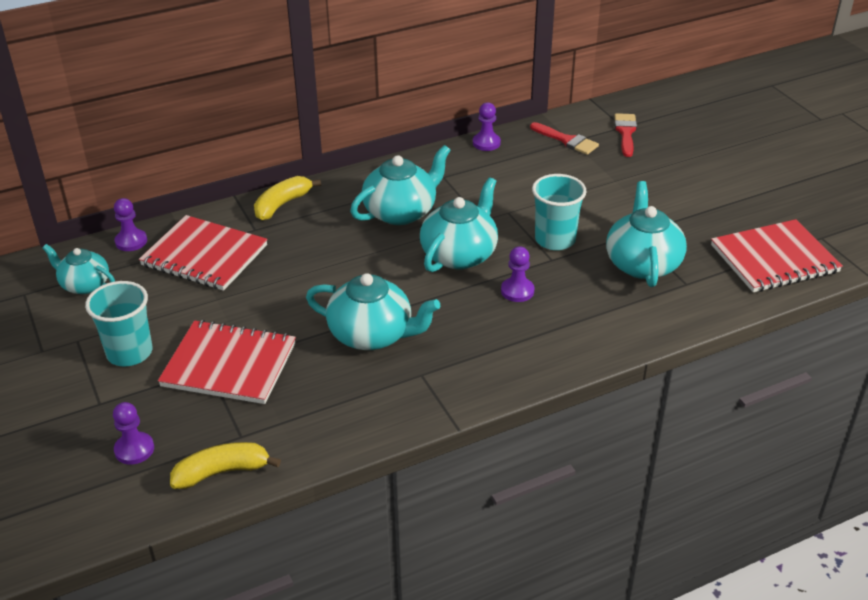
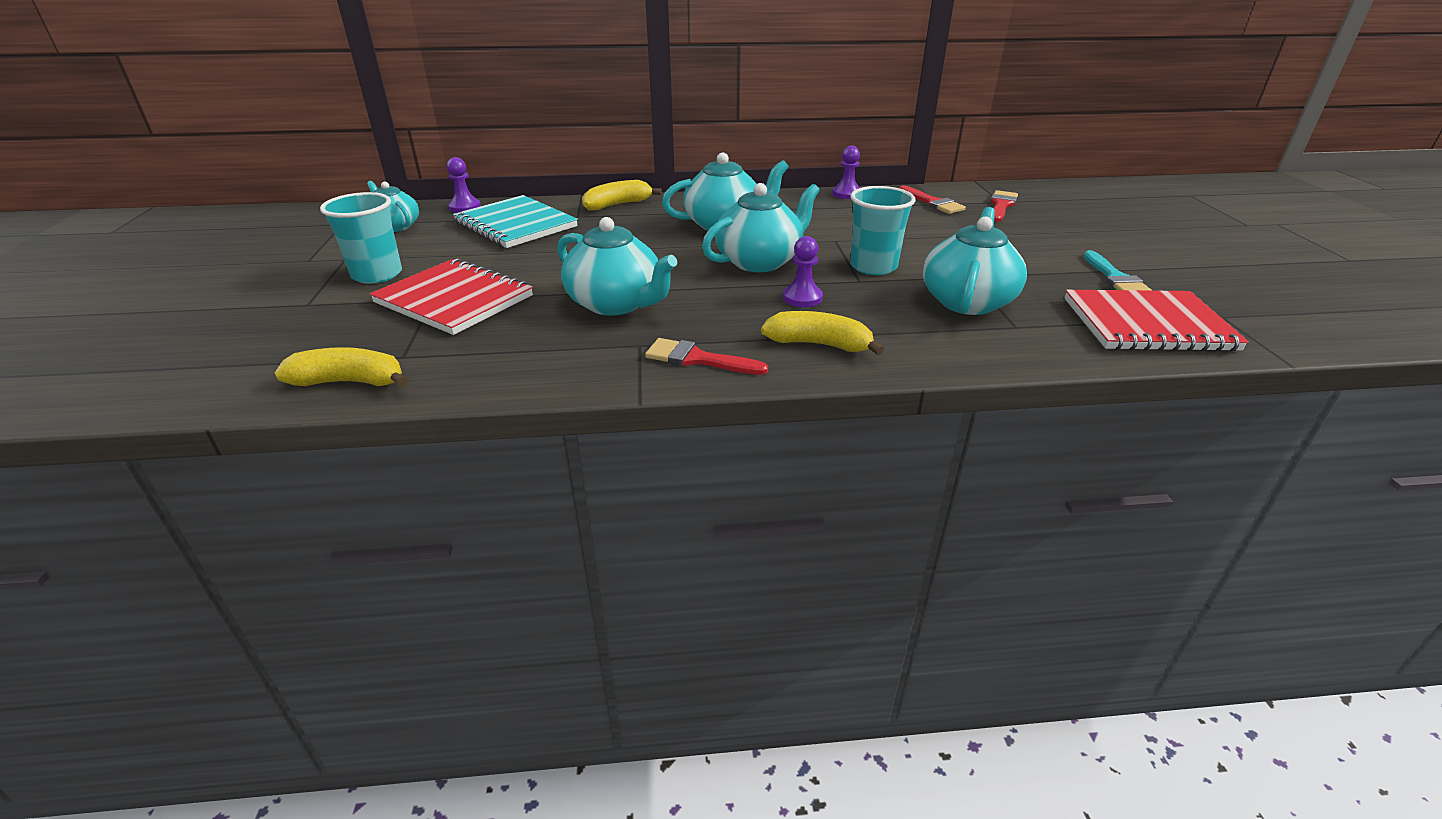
camera: 20 degrees right, 5 degrees down
purple pawn [113,402,154,465] -> none
red notebook [139,215,267,291] -> turquoise notebook [453,195,578,248]
none -> red brush [645,338,768,375]
none -> yellow banana [761,311,884,355]
none -> turquoise brush [1083,250,1153,291]

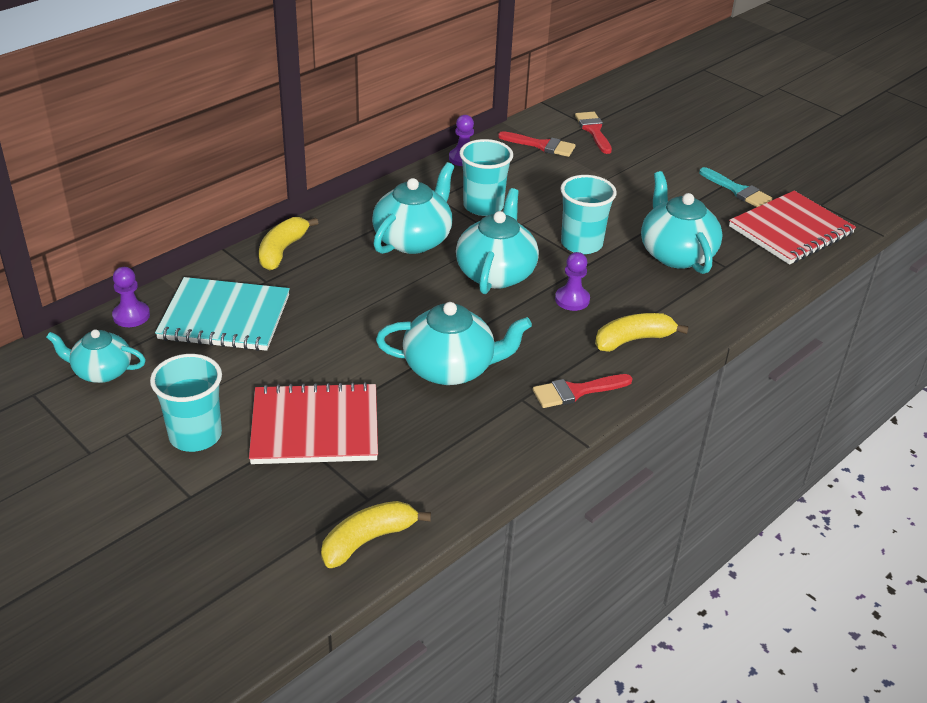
camera: 40 degrees left, 5 degrees up
none -> turquoise cup [460,139,513,216]

